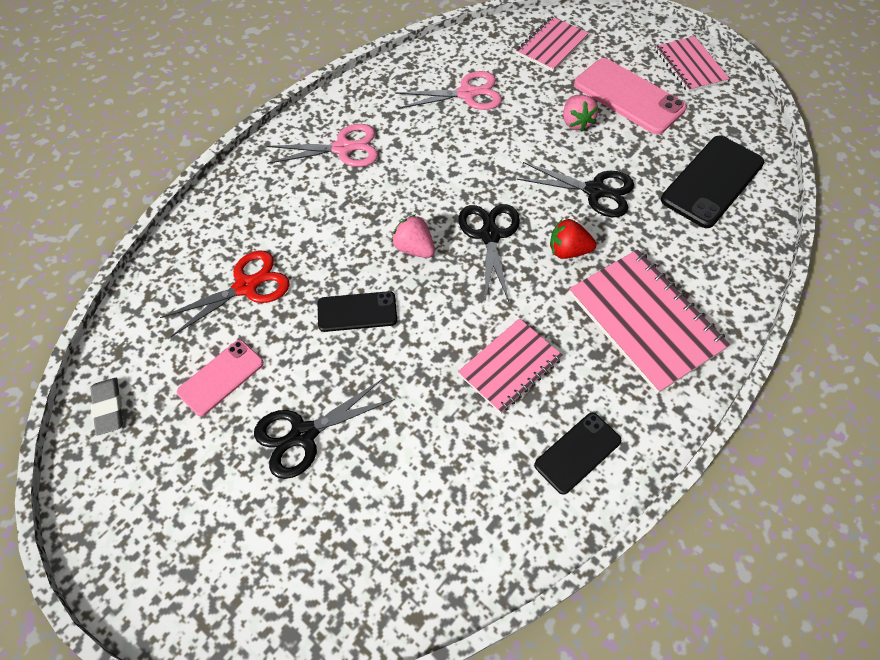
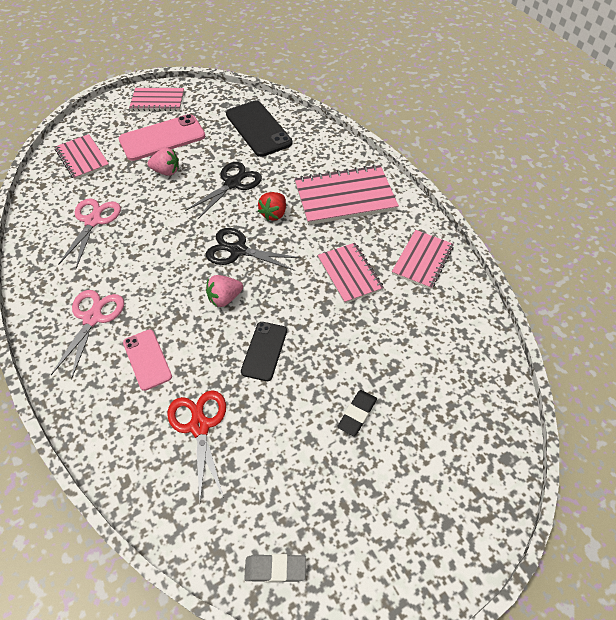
camera: 70 degrees left, 5 degrees down
pink phone [177,340,264,416] -> pink phone moved to [123,329,172,391]
black scissors [254,379,395,479] -> black eraser [337,390,377,436]
black phone [534,413,621,495] -> pink notebook [392,230,454,289]

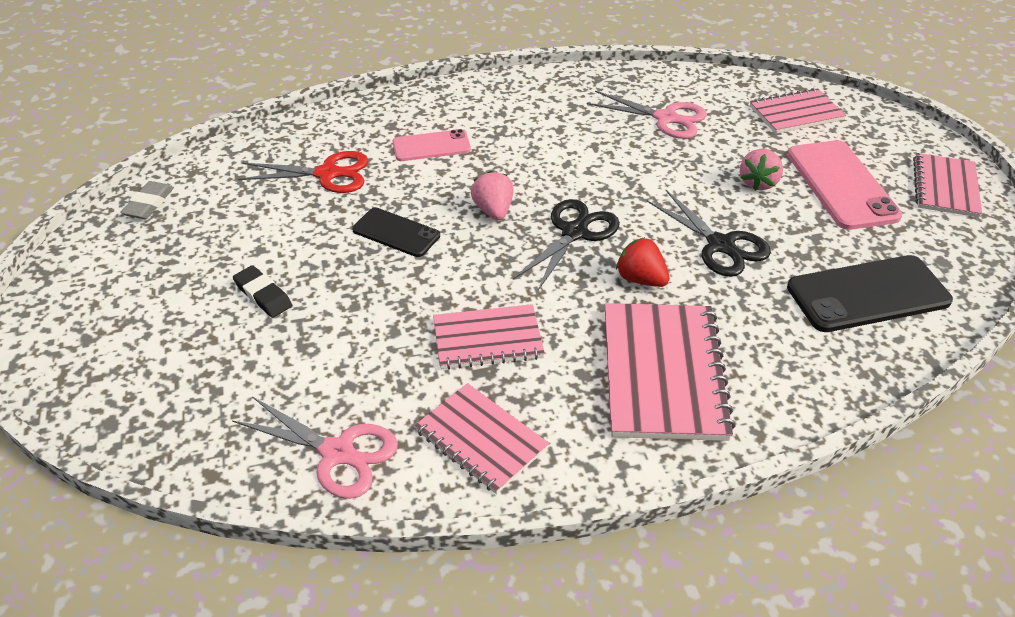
camera: 105 degrees right, 10 degrees down
pink scissors [51,290,124,380] -> pink scissors moved to [232,396,398,499]

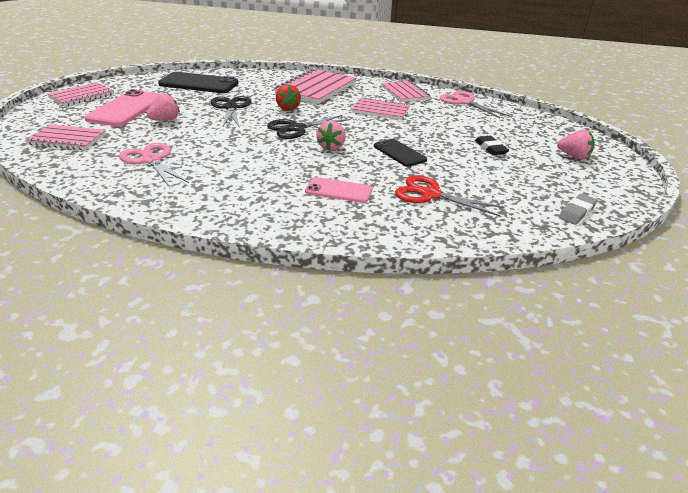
camera: 155 degrees left, 10 degrees down
none -> pink strawberry [557,129,595,159]

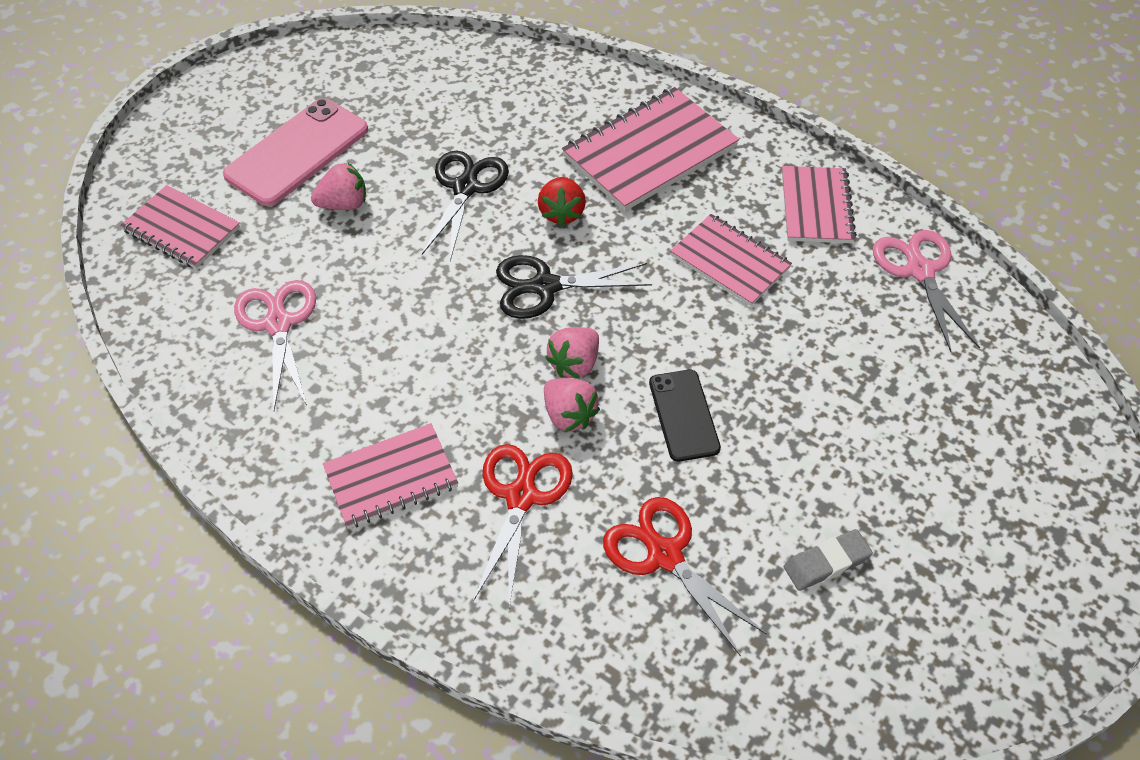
camera: 25 degrees right, 20 degrees up
pink notebook [48,83,114,106] -> pink notebook moved to [323,423,458,529]
black phone [158,72,238,93] -> none
pink phone [305,177,373,203] -> red scissors [474,444,573,607]
black eraser [475,136,509,155] -> none
pink strawberry [557,129,595,159] -> pink strawberry moved to [544,378,600,432]
grey eraser [559,194,597,225] -> grey eraser moved to [784,529,873,591]

